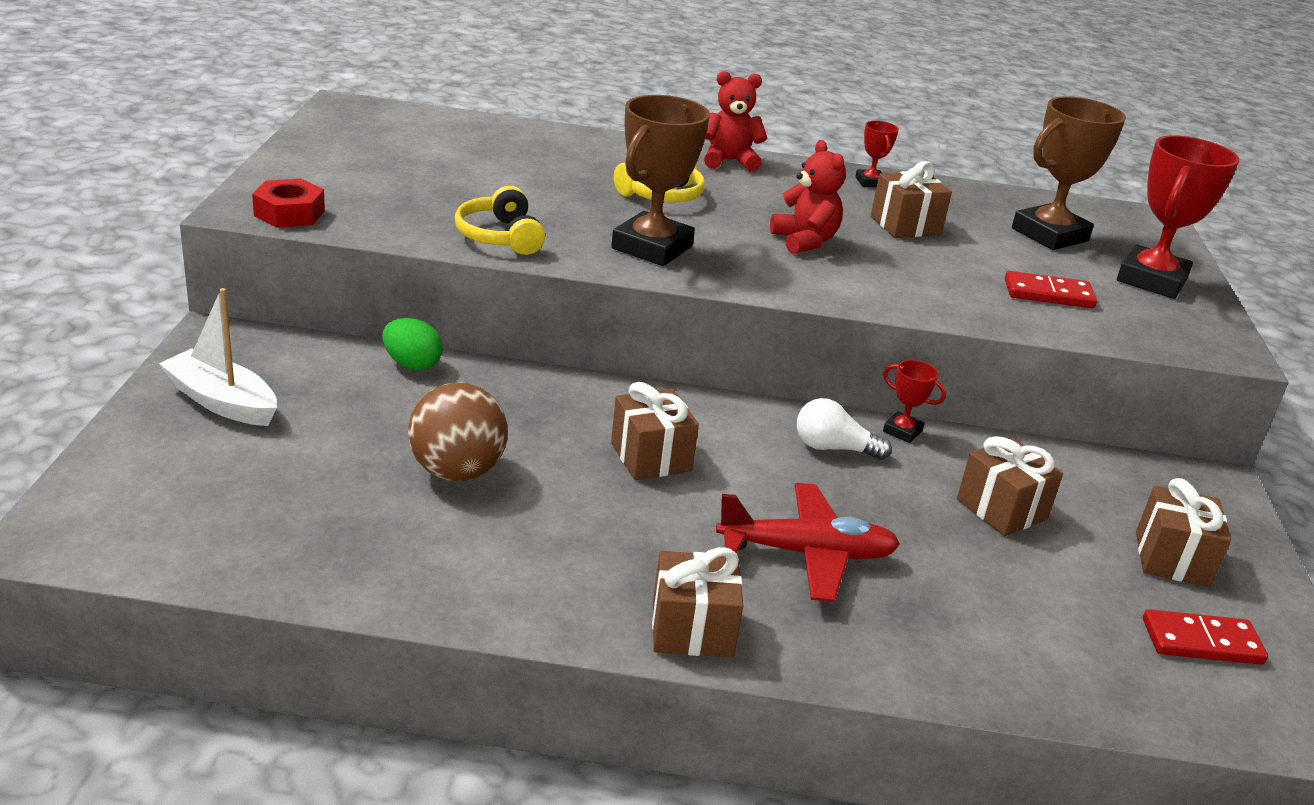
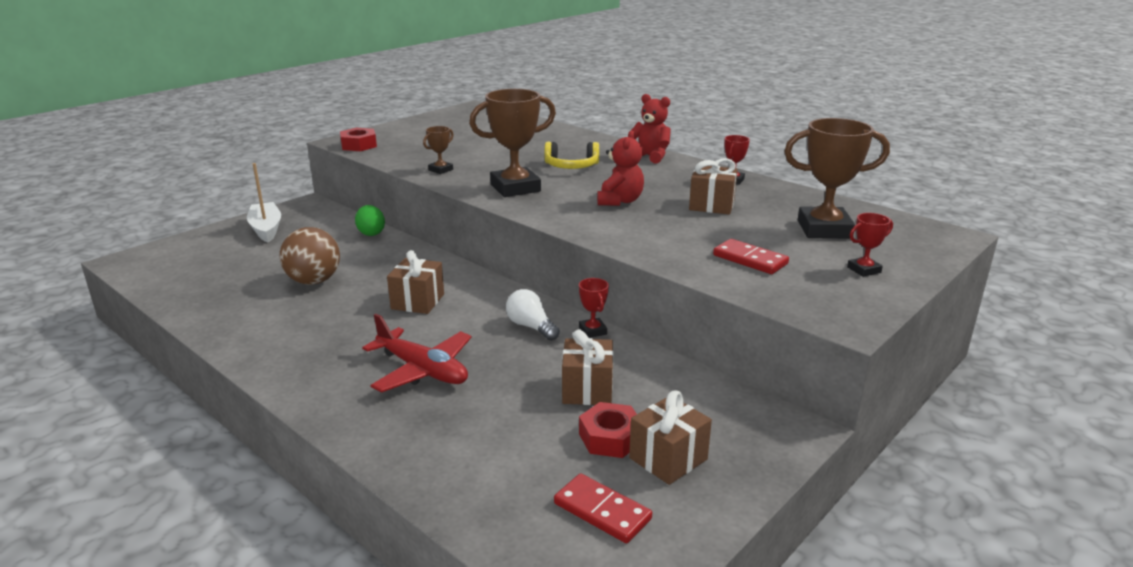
camera: 40 degrees right, 5 degrees down
yellow headphones [455,186,545,255] -> brown trophy [423,126,453,174]
brown gift [652,547,743,658] -> none
red trophy [1117,135,1240,299] -> red trophy [847,213,893,277], size x0.47
none -> red nut [579,402,637,458]

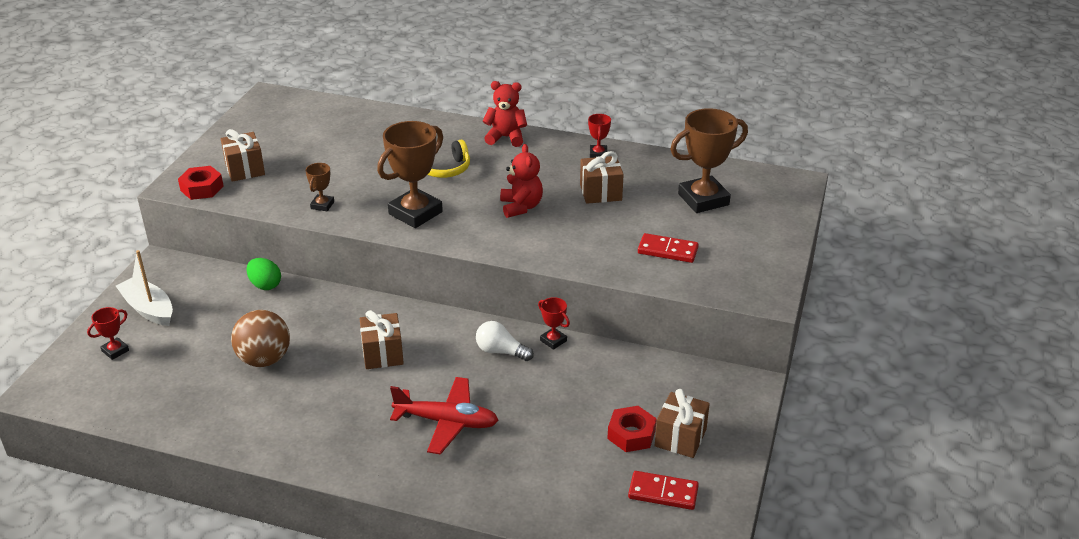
camera: 25 degrees left, 10 degrees up
brown gift [562,330,613,405] -> brown gift moved to [221,129,265,182]
red trophy [847,213,893,277] -> red trophy moved to [87,307,129,360]

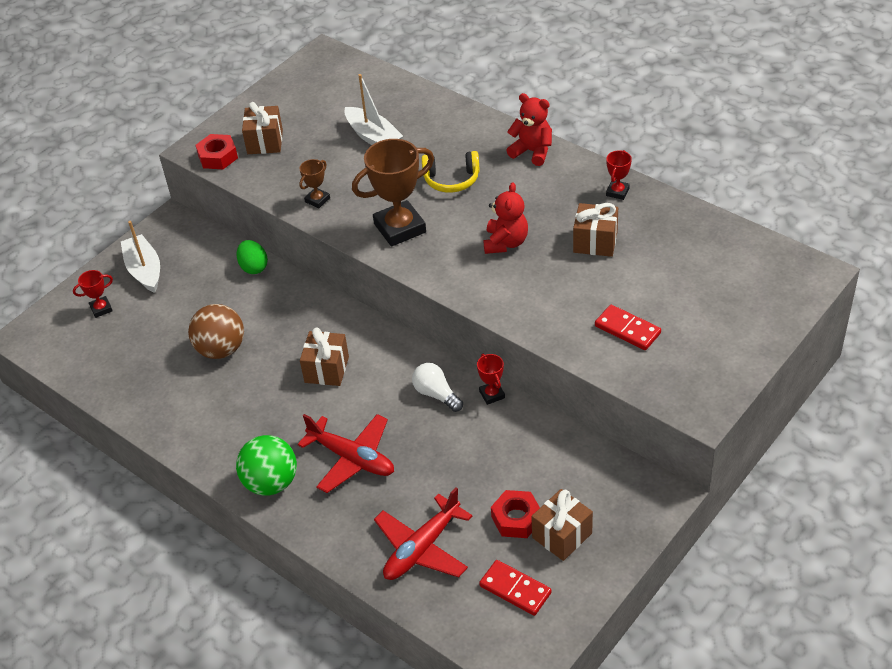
camera: 25 degrees right, 10 degrees up
brown trophy [670,108,748,213] -> none
none -> green ball [236,435,297,495]
none -> white boat [344,74,403,145]
none -> red plane [374,487,473,580]

